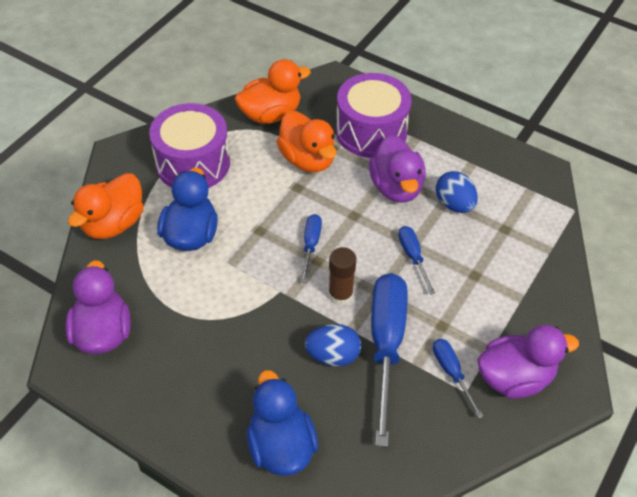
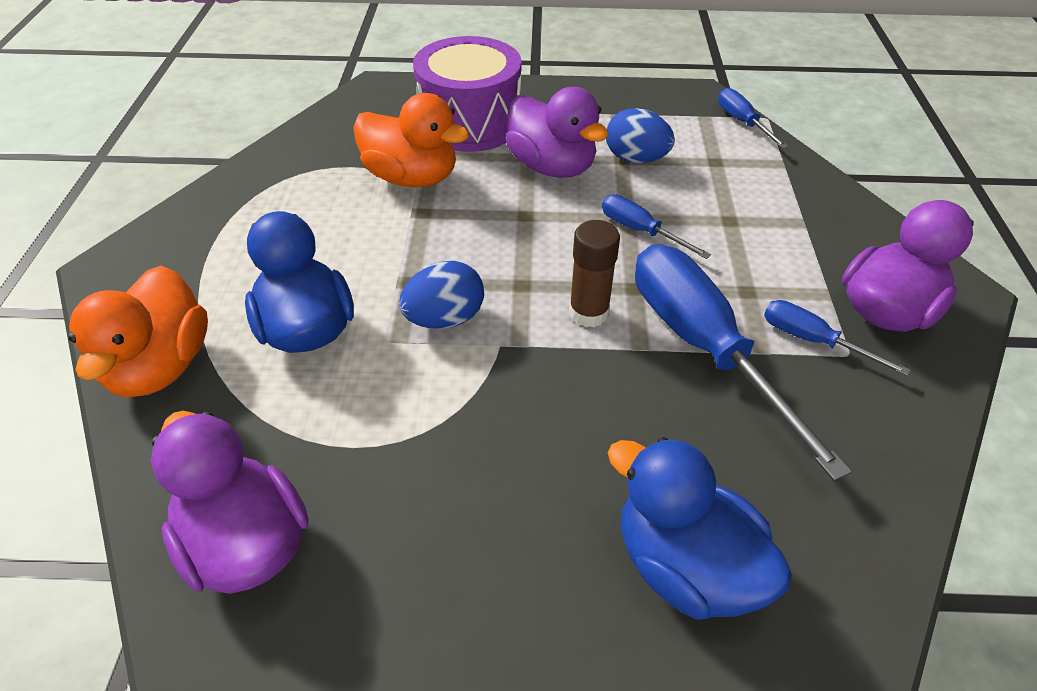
camera: 30 degrees left, 5 degrees down
purple drum [149,103,230,188] -> none
orange duck [235,59,311,124] -> none
blue screwdriver [301,214,322,283] -> blue screwdriver moved to [718,88,788,149]
blue egg [305,324,361,366] -> blue egg moved to [399,261,484,329]

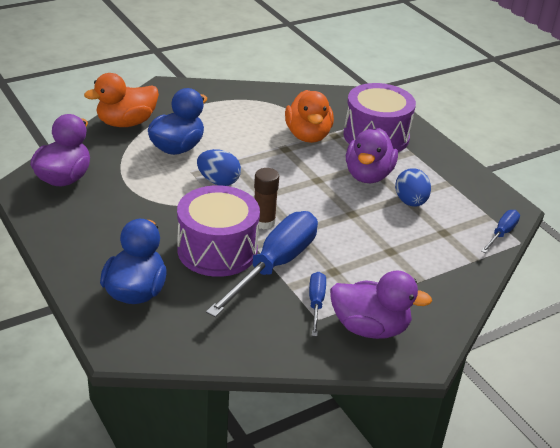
camera: 55 degrees right, 10 degrees down
blue screwdriver [602,194,711,259] -> none
none -> purple drum [177,185,260,277]

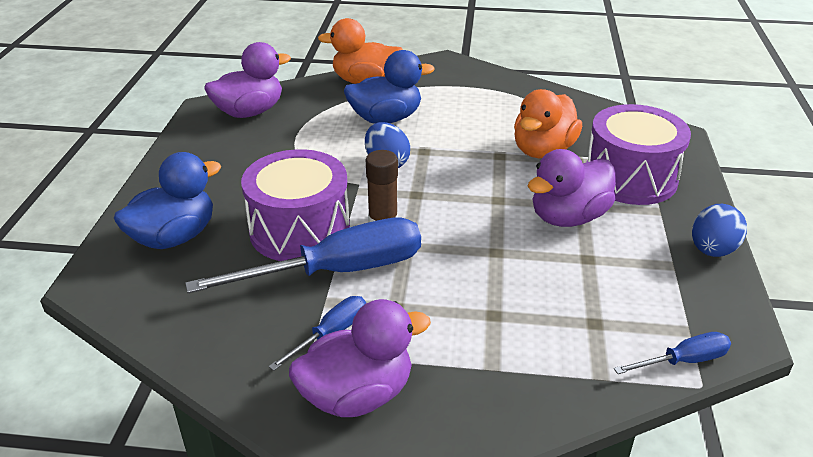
camera: 40 degrees right, 0 degrees up
purple duck [330,270,432,339] -> purple duck turned 75 degrees counterclockwise [289,299,431,417]
blue egg [395,168,431,207] -> blue egg moved to [692,204,747,257]

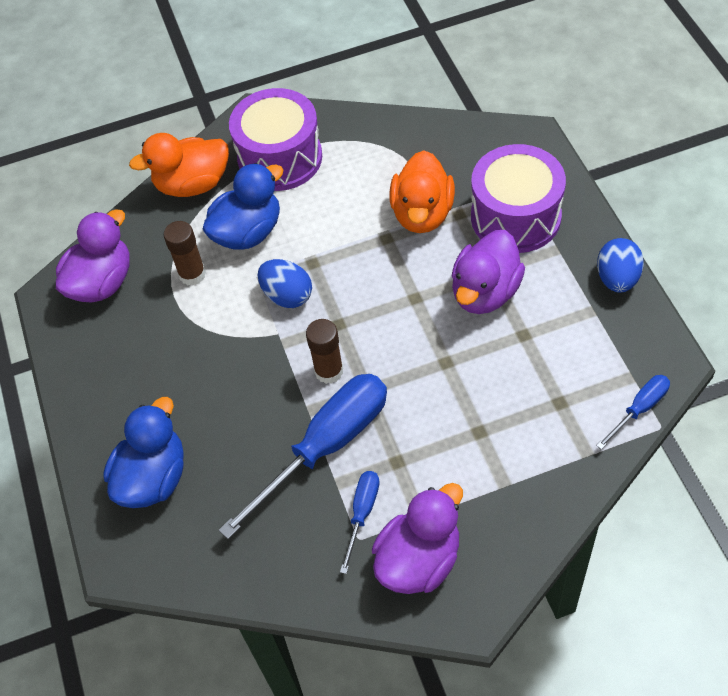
camera: 20 degrees left, 20 degrees up
purple drum [241,149,350,261] -> purple drum moved to [229,88,322,191]
none -> brown glue stick [164,221,206,285]

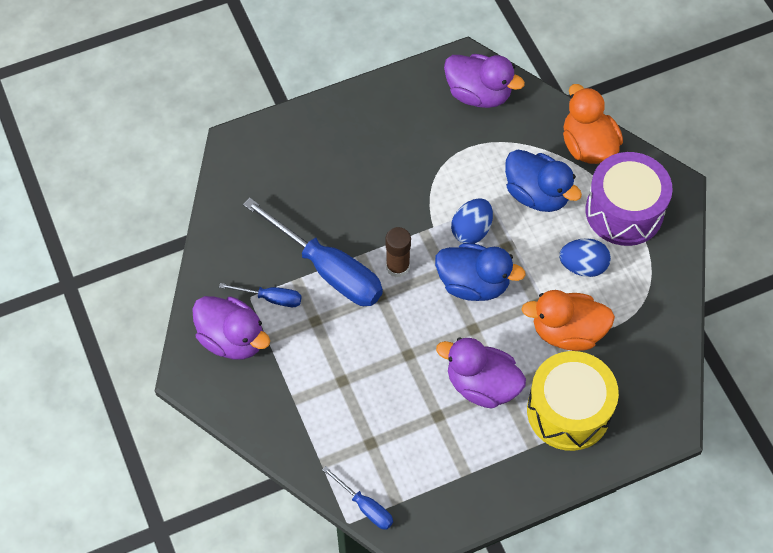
camera: 80 degrees right, 5 degrees up
blue duck [103,397,184,508] -> blue duck moved to [435,243,526,301]
brown glue stick [164,221,206,285] -> none
purple drum [471,144,566,253] -> yellow drum [527,351,619,451]
blue egg [597,238,644,293] -> blue egg moved to [559,238,611,277]

